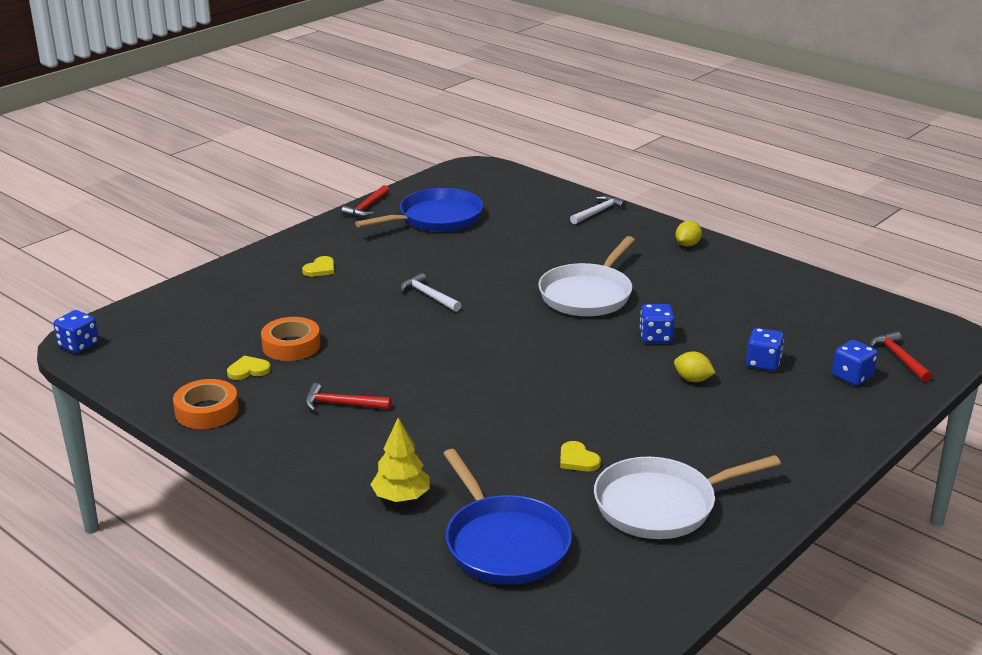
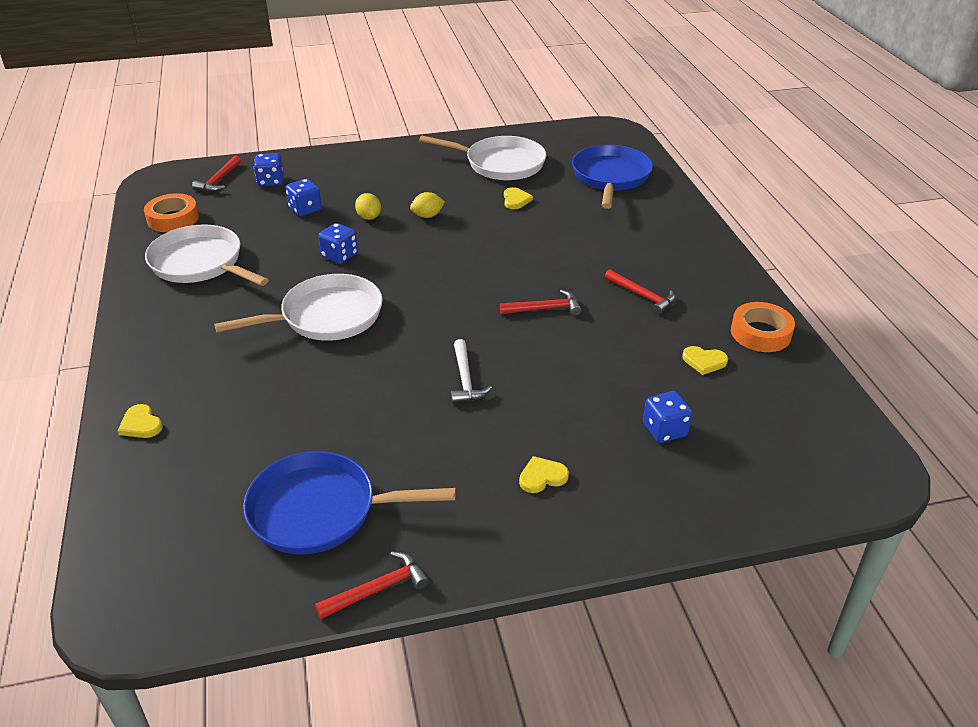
camera: 145 degrees left, 10 degrees up
blue dice [53,310,99,354] -> blue dice moved to [643,391,692,443]
orange tape [261,317,321,361] -> orange tape moved to [144,193,199,232]
yellow tree [370,418,430,502] -> none
white hammer [570,196,626,225] -> yellow heart [118,404,163,438]
yellow lemon [676,221,702,247] -> yellow lemon moved to [410,192,445,218]
none -> white pan [145,224,269,286]
none -> red hammer [500,290,582,316]

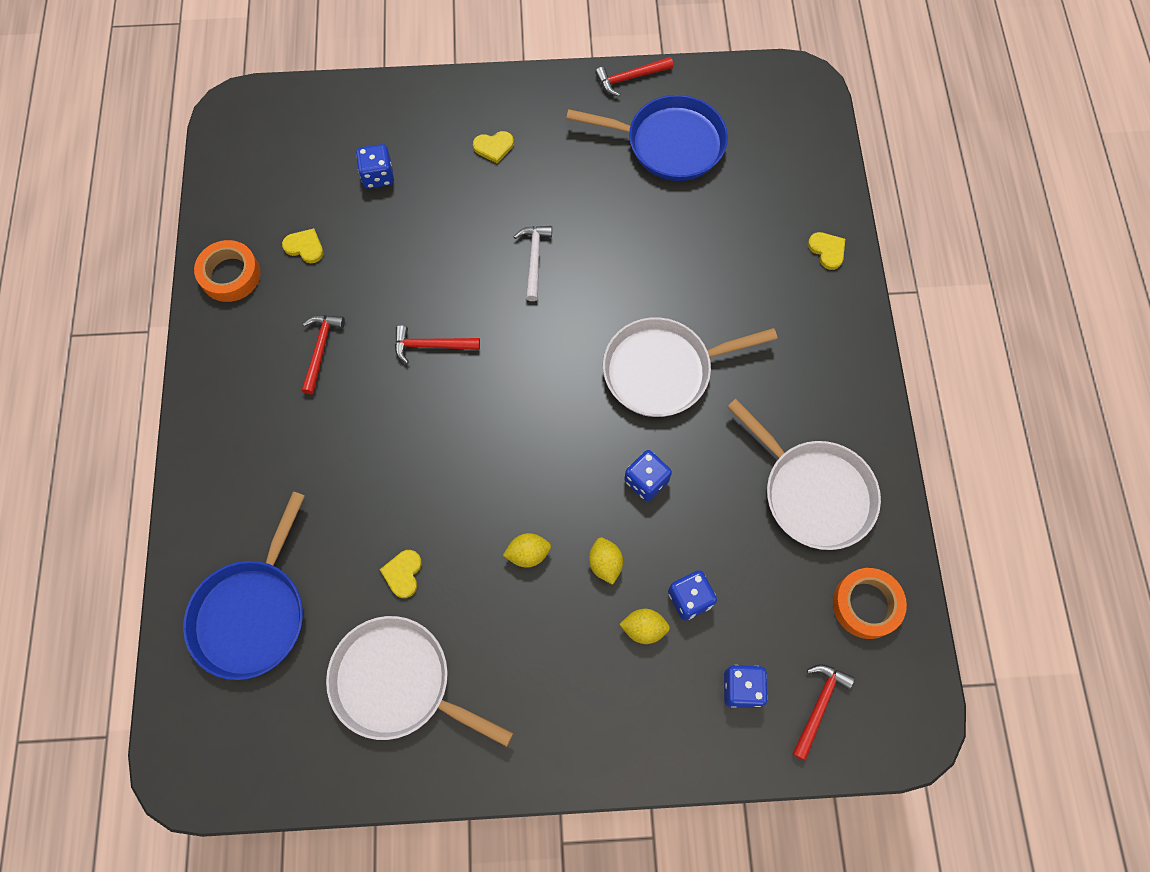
camera: 170 degrees left, 30 degrees up
red hammer [604,269,676,315] -> red hammer turned 45 degrees clockwise [302,315,345,394]
none -> yellow lemon [619,609,670,644]

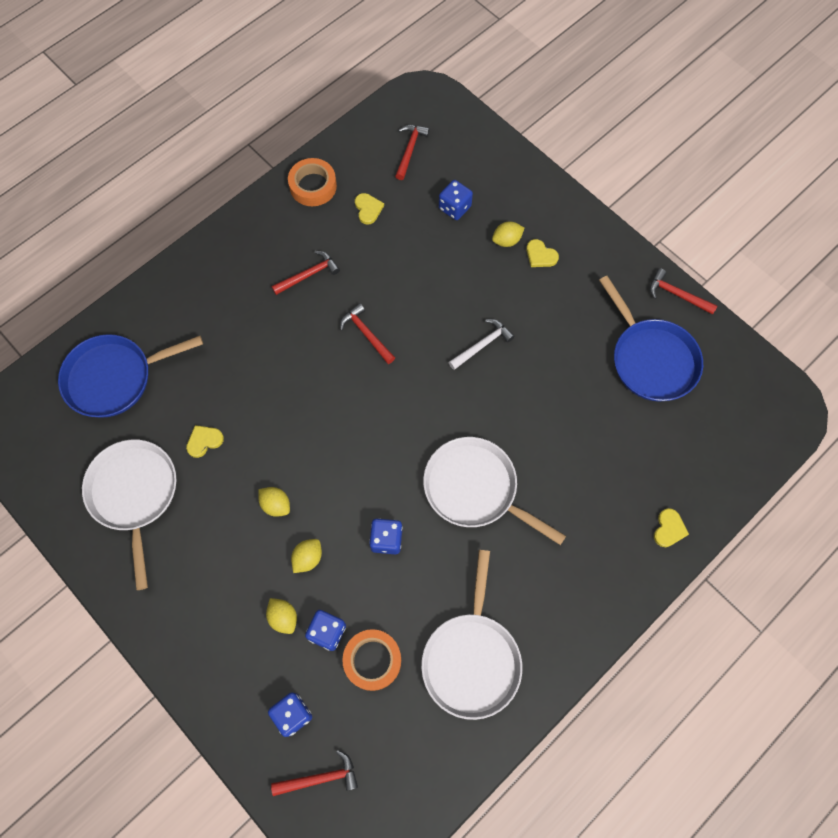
camera: 50 degrees right, 0 degrees up
orange tape [833,568,907,639] -> orange tape moved to [342,629,401,691]
none -> red hammer [395,125,430,180]
none -> yellow lemon [492,221,524,247]

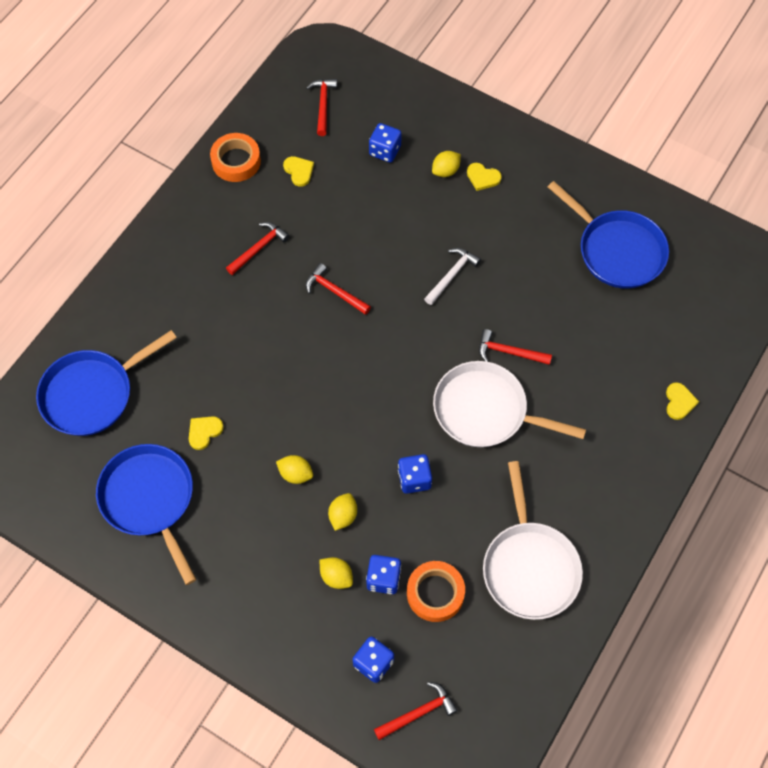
camera: 15 degrees left, 5 degrees down
white pan [82,439,176,590] -> blue pan [96,444,196,585]
red hammer [650,268,717,315] -> red hammer moved to [479,329,552,365]

